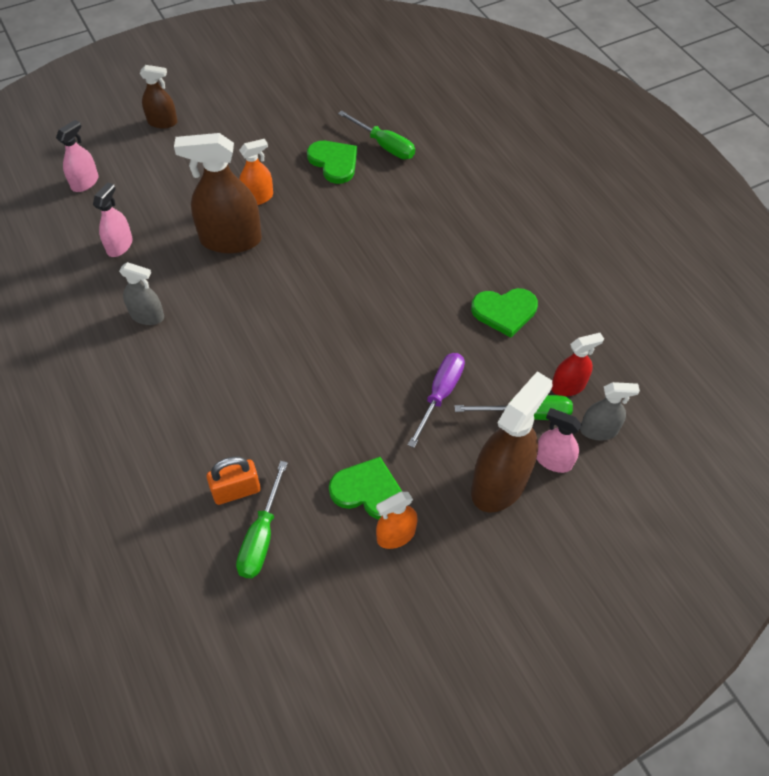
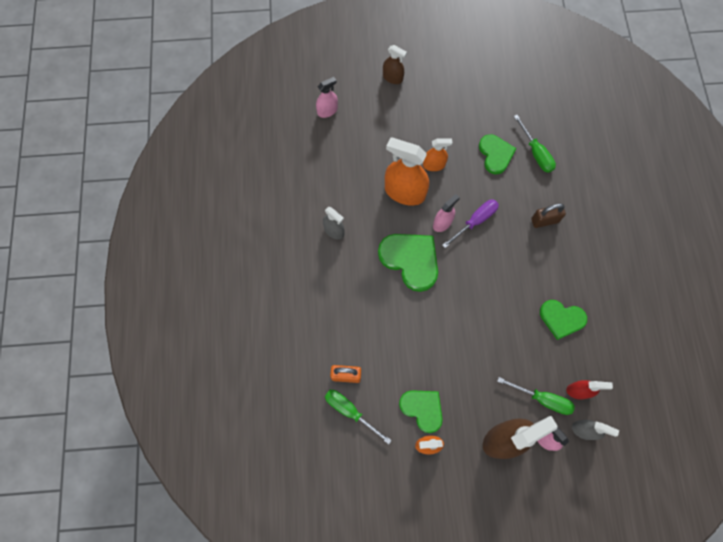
camera: 25 degrees right, 15 degrees up
pink spray bottle [93,182,133,257] -> pink spray bottle moved to [433,194,460,232]
brown spray bottle [174,133,262,254] -> orange spray bottle [385,138,429,206]
green screwdriver [236,461,288,578] -> green screwdriver turned 90 degrees clockwise [325,390,392,444]
purple screwdriver [408,353,465,448] -> purple screwdriver moved to [442,199,499,248]
none -> green heart [378,234,438,292]
none -> brown padlock [531,203,566,228]

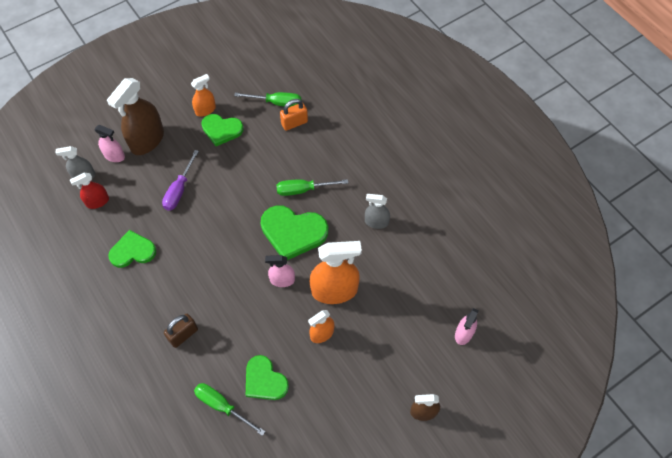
camera: 150 degrees right, 10 degrees down
pink spray bottle [433,194,460,232] -> pink spray bottle turned 75 degrees clockwise [265,255,295,287]
purple screwdriver [442,199,499,248] -> purple screwdriver moved to [162,150,199,211]
green screwdriver [497,377,575,415] -> green screwdriver moved to [276,179,348,196]

